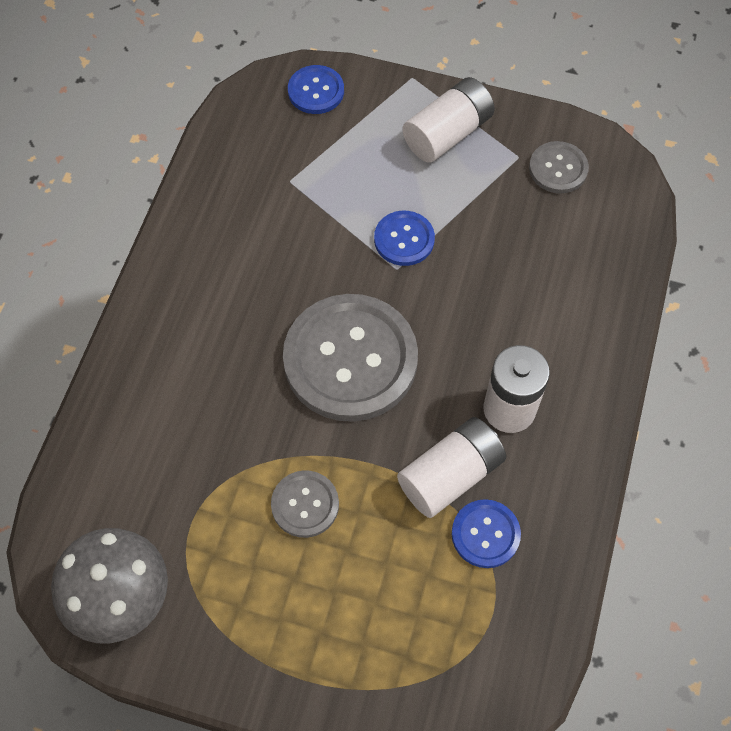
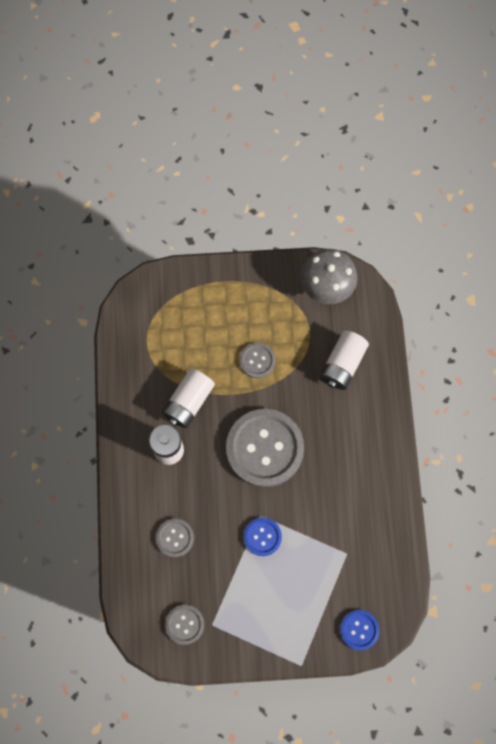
camera: 160 degrees right, 10 degrees up
white battery [402,77,495,163] -> white battery moved to [320,330,369,390]
blue button [452,499,521,568] -> none
none -> grey button [156,519,194,557]

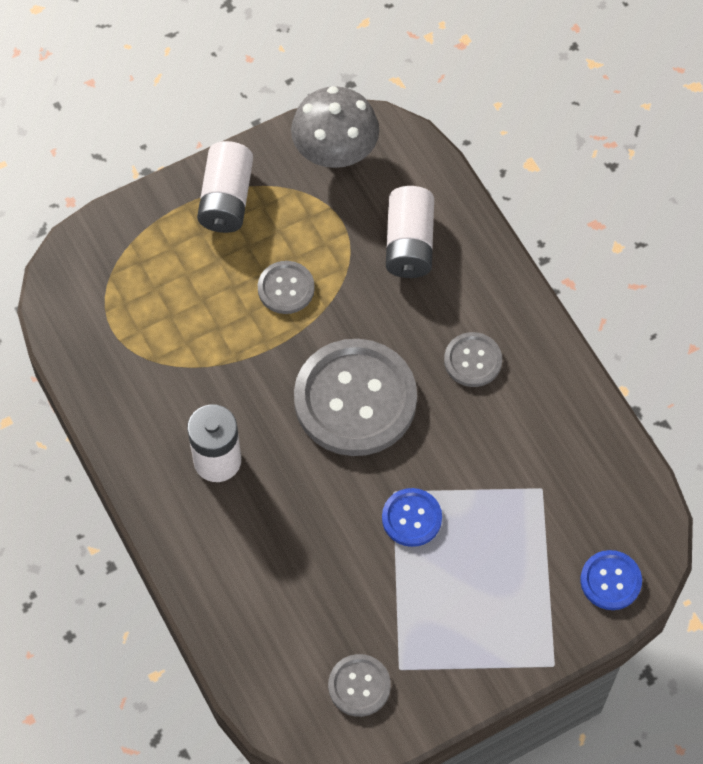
camera: 25 degrees left, 10 degrees down
grey button [156,519,194,557] -> grey button moved to [444,332,502,387]
white battery [162,368,215,428] -> white battery moved to [197,141,253,233]

